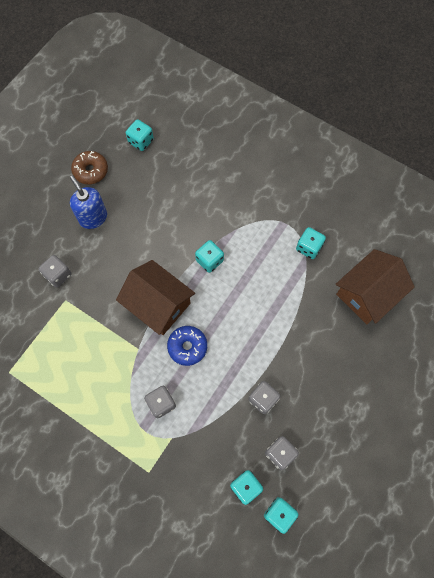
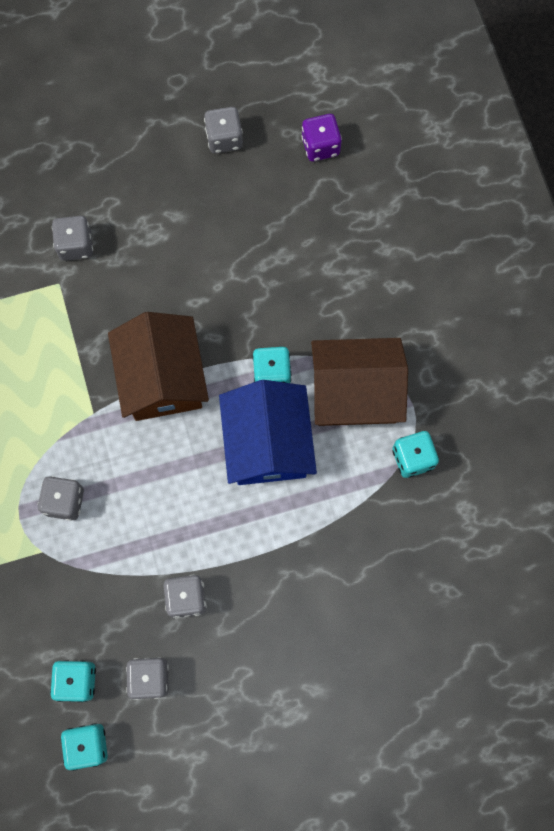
camera: 40 degrees right, 5 degrees up
blue soap dispenser [70,175,107,229] -> none
brown donut [71,151,108,184] -> grey dice [204,107,243,153]
turquoise dice [126,119,154,151] -> purple dice [301,114,342,161]
blue donut [167,326,207,366] -> none
brown house [336,249,415,324] -> brown house moved to [311,338,408,426]
none -> blue house [219,380,317,485]

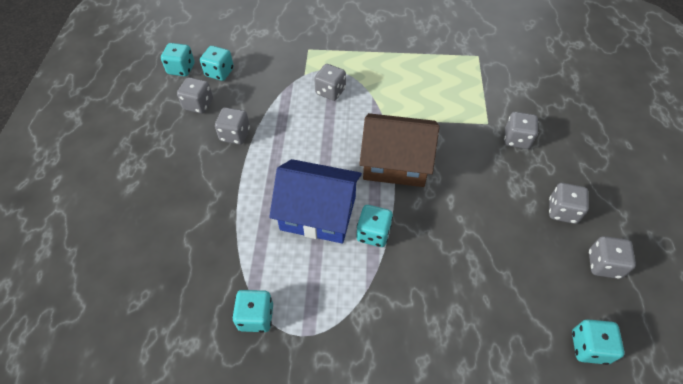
camera: 110 degrees right, 20 degrees down
purple dice [301,114,342,161] -> turquoise dice [572,319,624,365]
brown house [311,338,408,426] -> none
none -> grey dice [549,183,589,224]

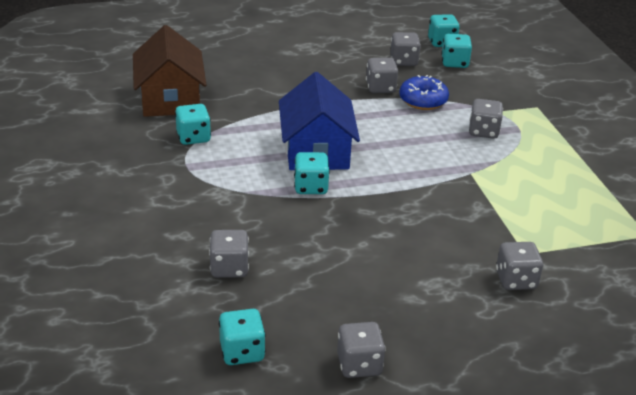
camera: 70 degrees right, 20 degrees down
brown house [359,113,439,187] -> brown house moved to [133,25,206,117]
grey dice [549,183,589,224] -> grey dice moved to [209,230,249,278]
none -> blue donut [399,75,449,110]

